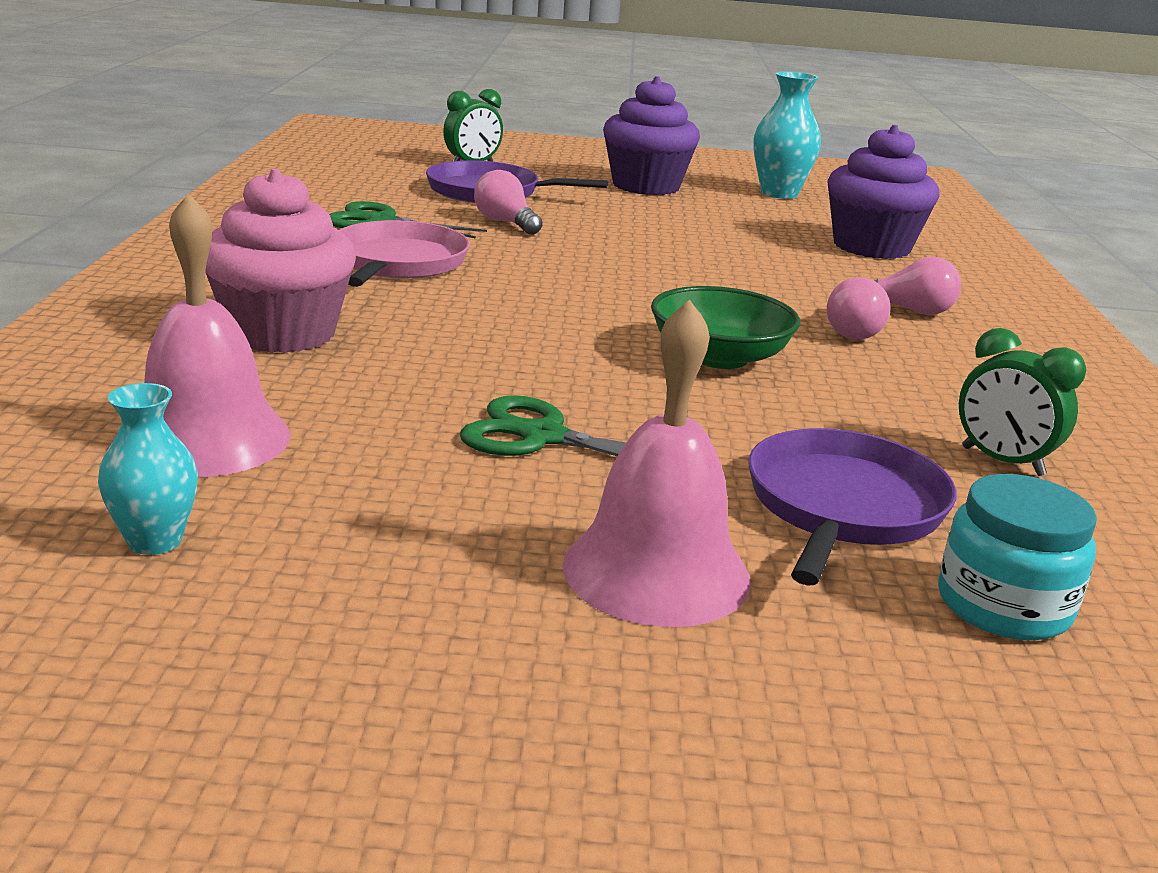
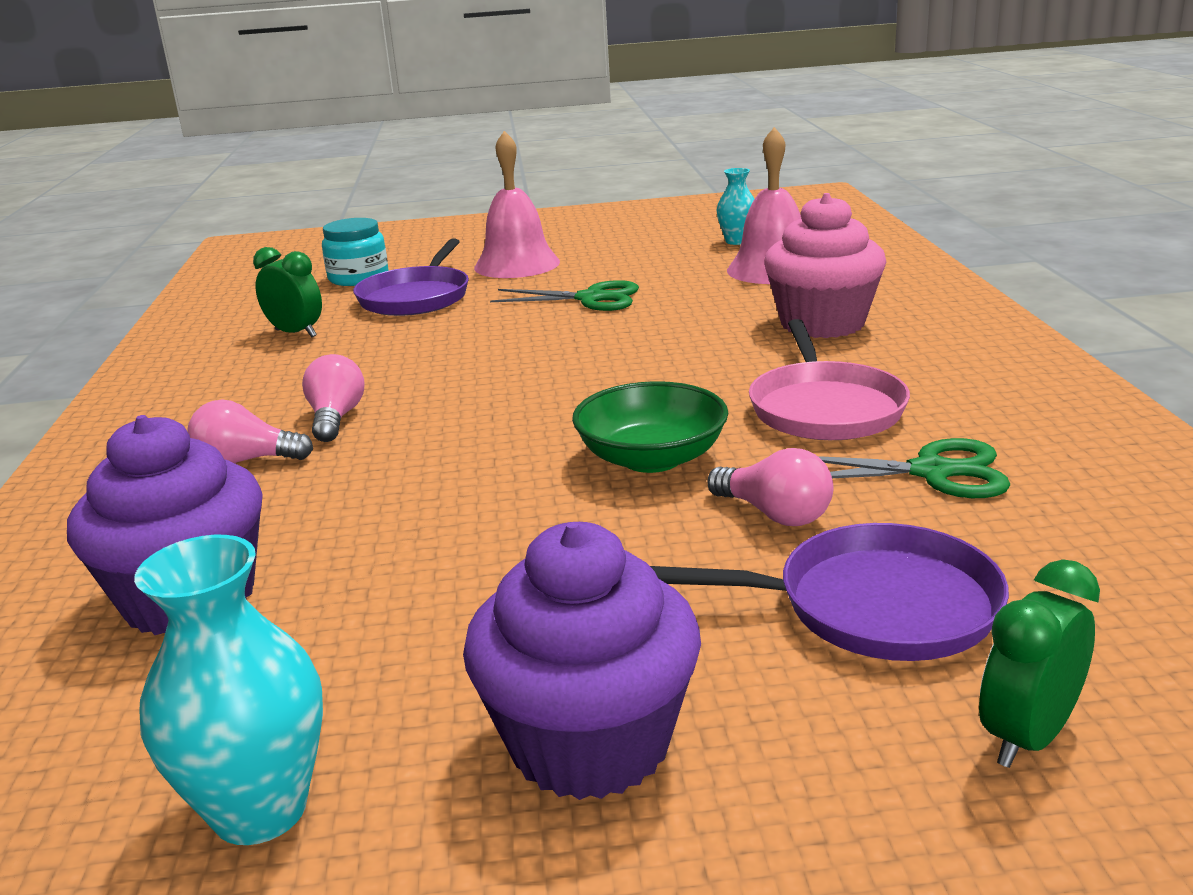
camera: 175 degrees right, 0 degrees up
green bowl [651,286,800,369] -> green bowl moved to [572,381,729,473]

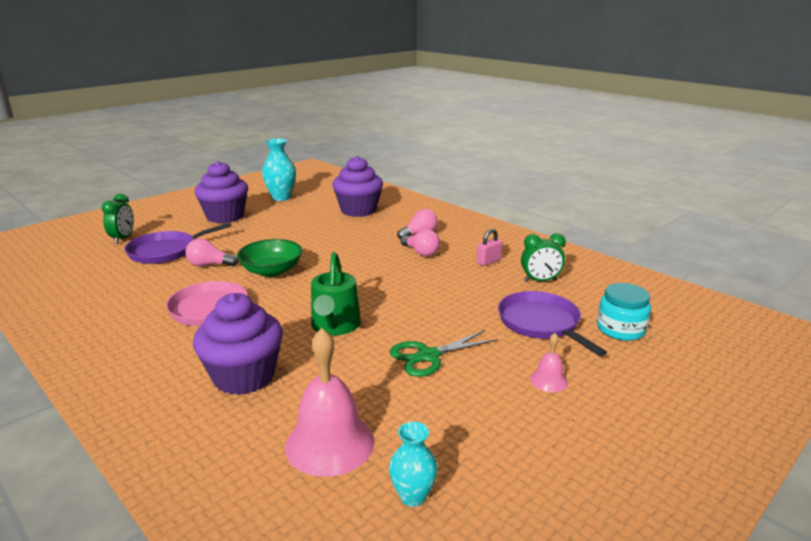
camera: 140 degrees right, 0 degrees up
pink bell [474,131,560,278] -> pink bell [530,333,568,392], size x0.48
pink cupcake [764,193,886,338] -> purple cupcake [193,293,283,395]
green scissors [818,438,1010,498] -> none
none -> green watering can [311,252,361,336]
none -> pink padlock [477,229,503,266]

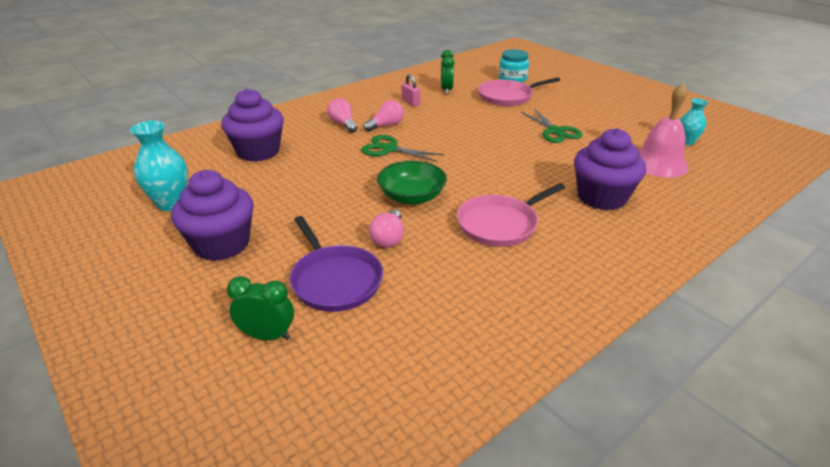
camera: 85 degrees left, 10 degrees up
green watering can [311,252,361,336] -> none
purple pan [498,291,607,356] -> pink pan [478,77,560,106]
pink bell [530,333,568,392] -> none
none -> green scissors [361,135,444,162]

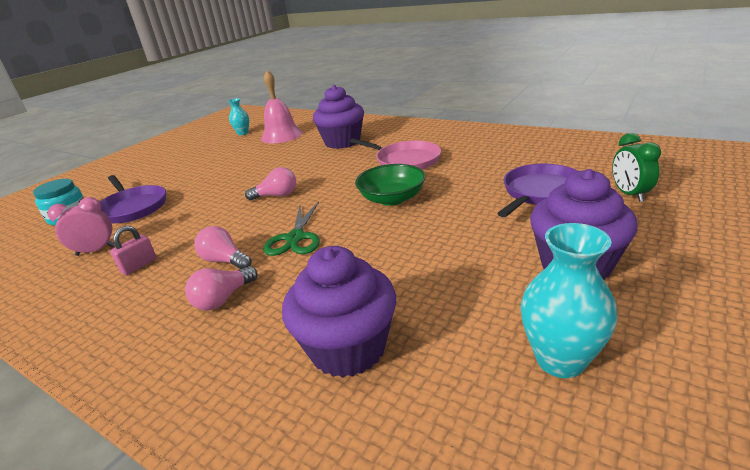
camera: 105 degrees left, 5 degrees down
pink light bulb [369,209,404,248] -> pink light bulb moved to [245,167,296,201]
green clock [441,50,455,94] -> pink clock [48,197,115,256]
pink pan [478,77,560,106] -> purple pan [100,175,166,223]
green scissors [521,109,583,143] -> none

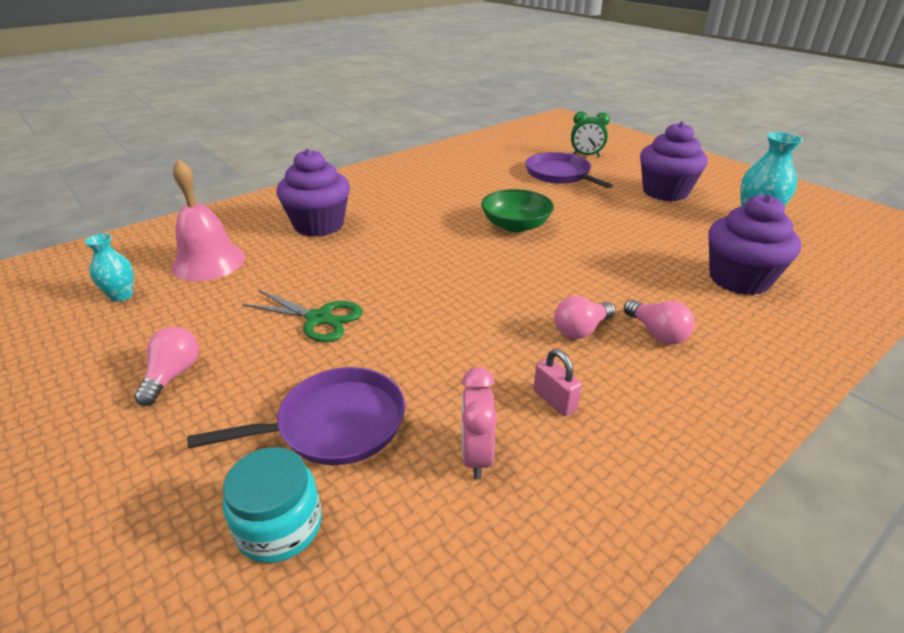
camera: 75 degrees left, 5 degrees up
pink light bulb [245,167,296,201] -> pink light bulb moved to [134,327,199,406]
green scissors [263,202,320,256] -> green scissors moved to [242,290,363,342]
pink pan [350,138,441,170] -> none

